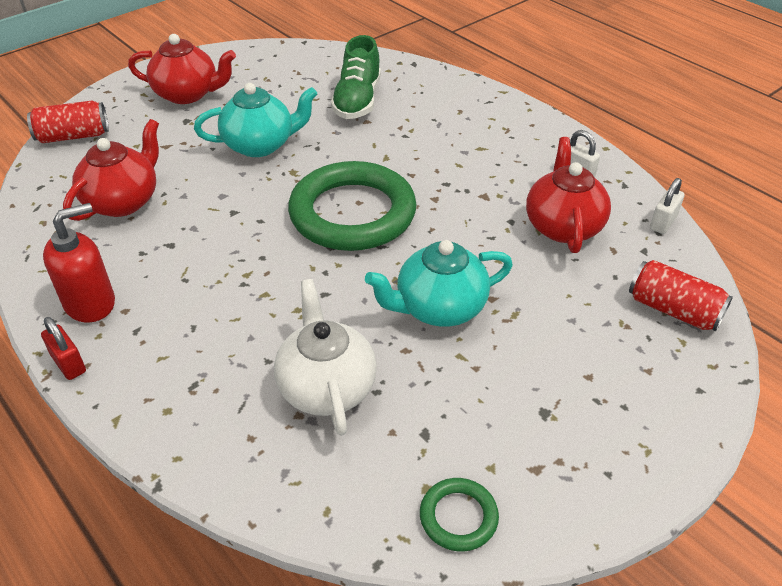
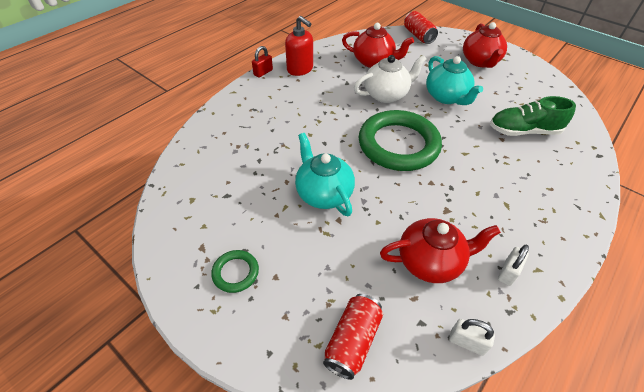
camera: 80 degrees right, 5 degrees up
white teapot [274,279,377,436] -> white teapot moved to [354,55,427,103]
green ring [420,478,499,551] -> green ring moved to [211,250,259,293]

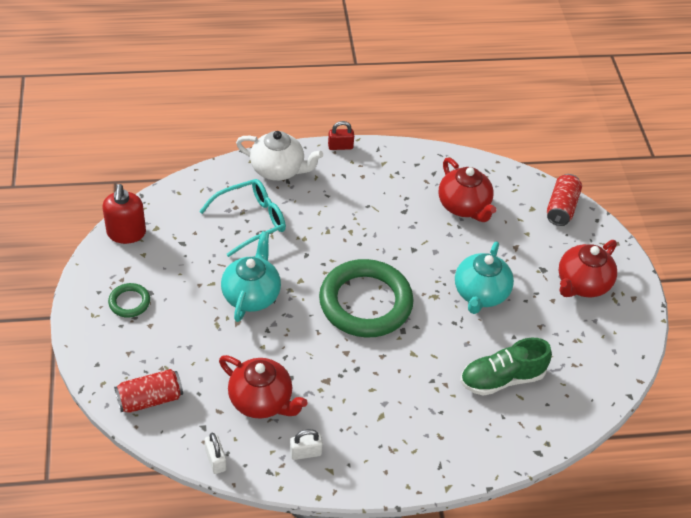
camera: 40 degrees right, 0 degrees up
red soap dispenser [285,16,313,76] -> red soap dispenser moved to [102,184,146,244]
white teapot [354,55,427,103] -> white teapot moved to [236,131,323,181]
green shoe [490,96,576,136] -> green shoe turned 60 degrees counterclockwise [460,338,552,396]
none -> turquoise glasses [199,179,286,257]

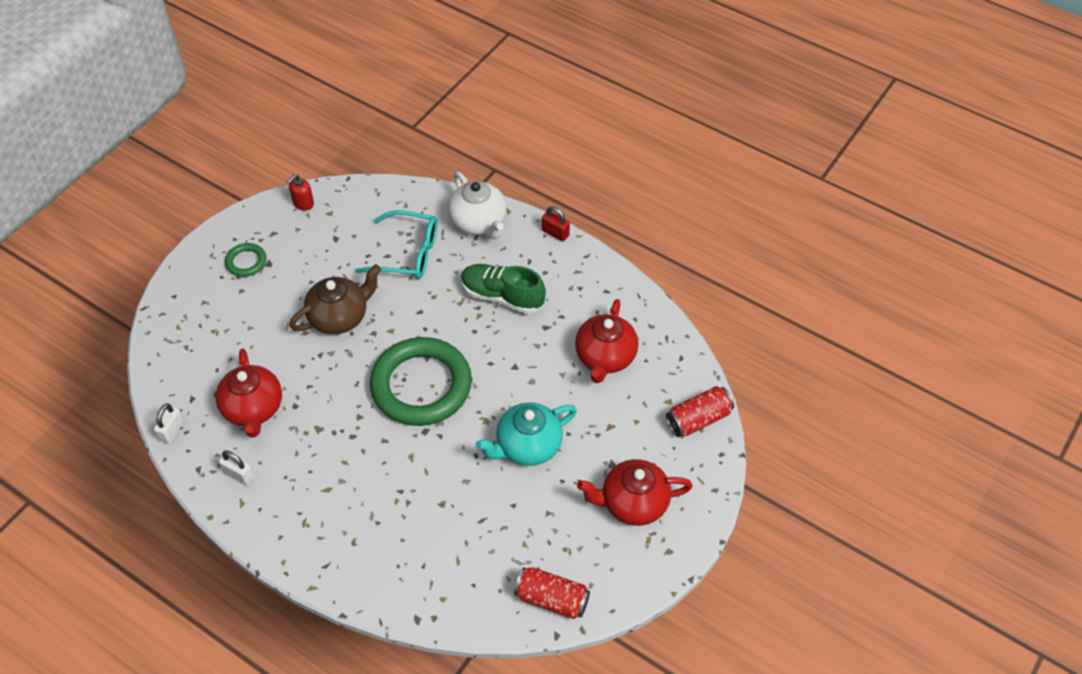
camera: 45 degrees right, 5 degrees up
red soap dispenser [102,184,146,244] -> red soap dispenser [287,174,314,211], size x0.60
red can [114,369,183,413] -> red can moved to [514,567,590,619]
turquoise teapot [221,231,281,322] -> brown teapot [290,264,381,334]
green shoe [460,338,552,396] -> green shoe moved to [461,264,546,314]

